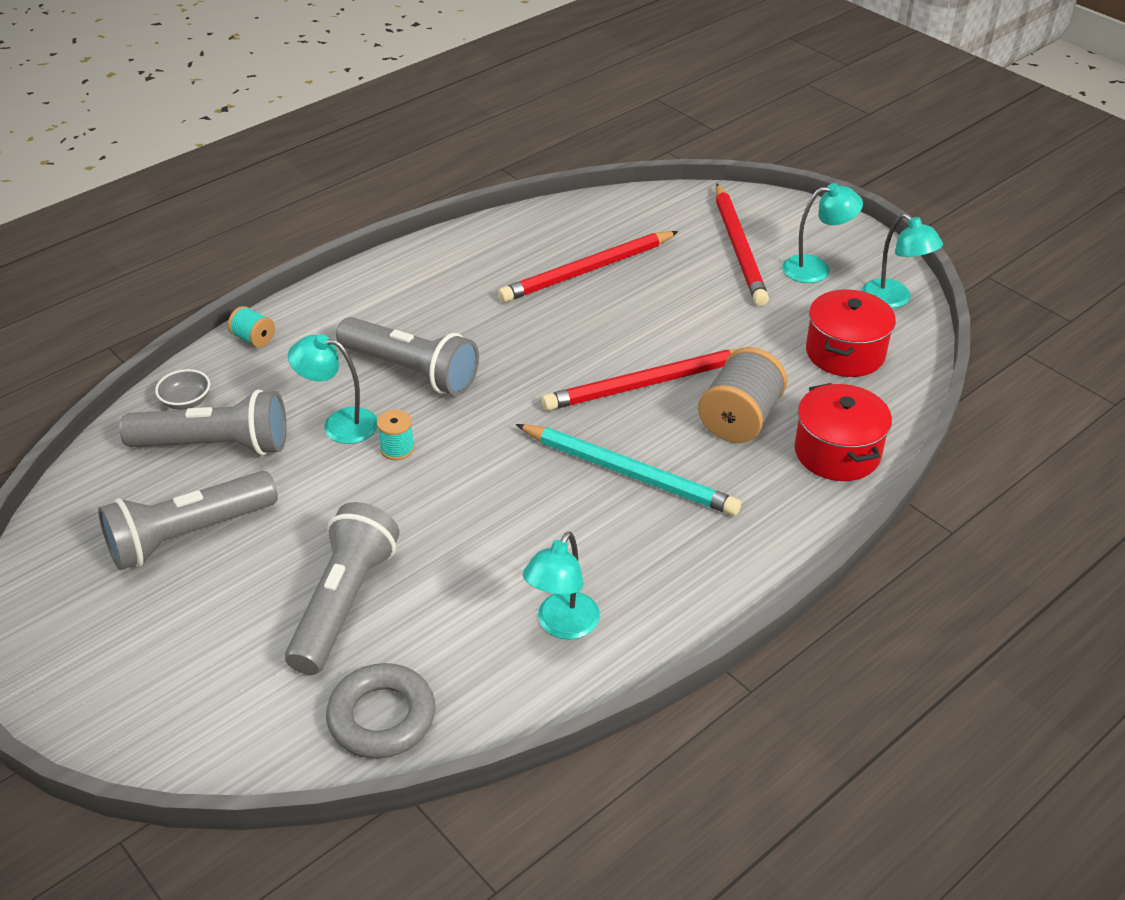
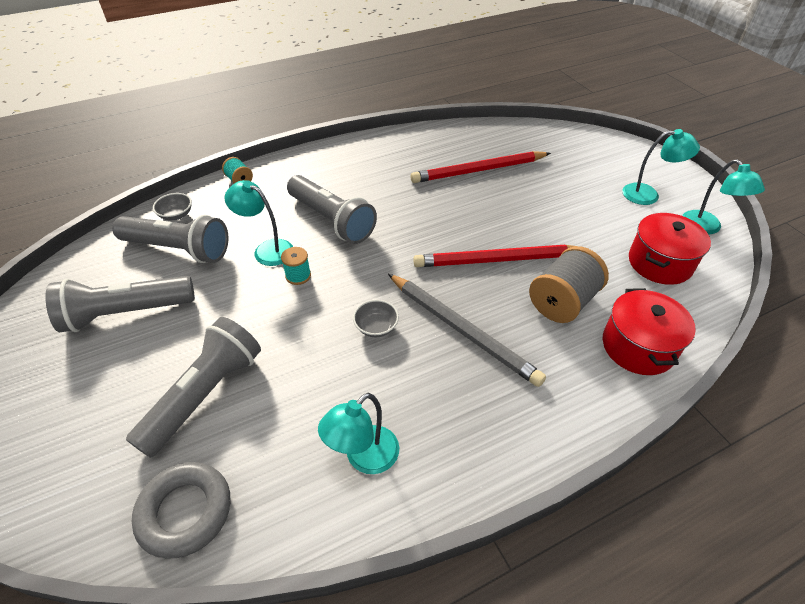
camera: 15 degrees right, 5 degrees up
turquoise pencil [516,424,741,516] -> grey pencil [388,274,546,387]
red pencil [716,184,769,306] -> none
none -> grey bowl [353,300,399,337]

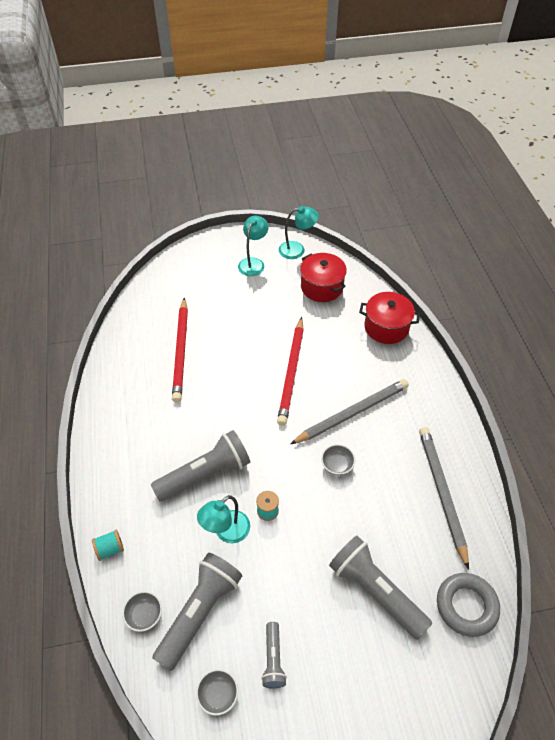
camera: 75 degrees left, 5 degrees up
grey flashlight [45,276,195,333] -> grey flashlight [261,622,287,688], size x0.52
turquoise lamp [318,393,399,474] -> grey pencil [419,427,469,570]
grey spool [529,246,609,323] -> none
none -> grey bowl [196,669,238,716]

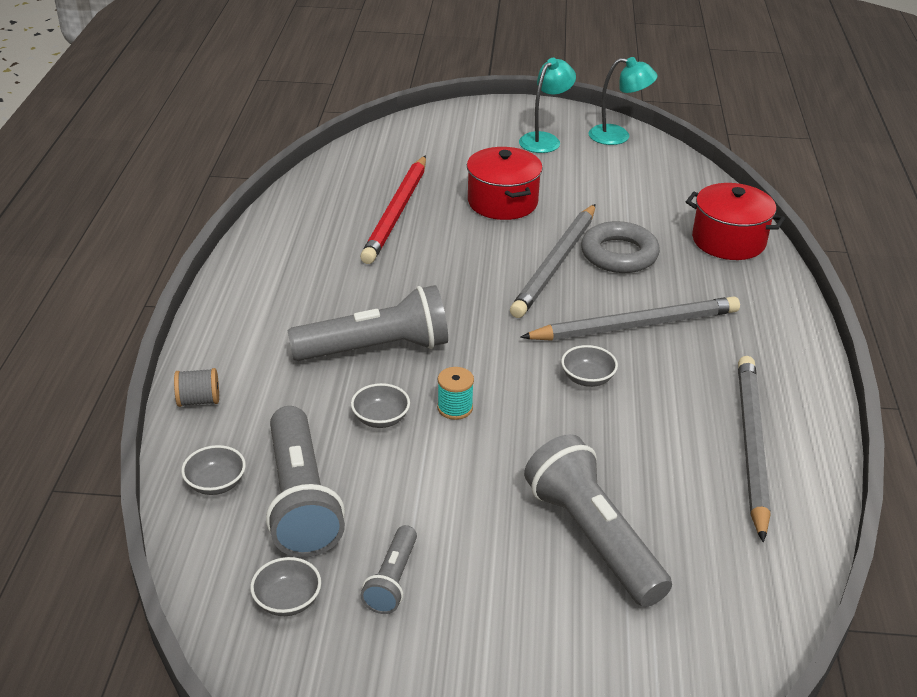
camera: 15 degrees right, 15 degrees down
turquoise spool [92,530,124,561] -> grey spool [174,368,219,407]
grey flashlight [152,553,242,671] -> grey flashlight turned 120 degrees clockwise [266,406,345,557]
turquoise lamp [197,495,250,543] -> grey bowl [351,383,410,428]
red pencil [277,317,304,426] -> grey pencil [510,204,595,318]
red pot [300,253,347,302] -> red pot moved to [467,147,543,220]
grey ring [437,573,500,637] -> grey ring moved to [581,221,660,273]

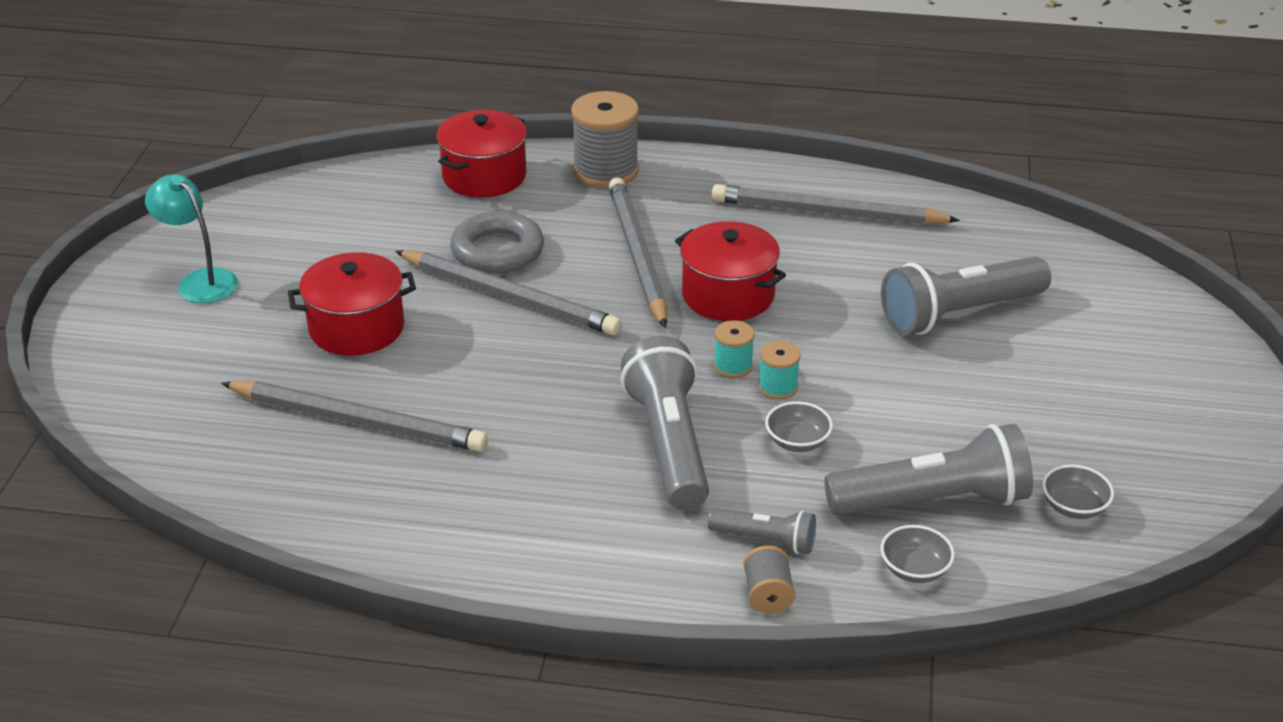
camera: 85 degrees left, 0 degrees up
red pencil [360,155,426,264] -> grey pencil [221,381,488,452]
grey flashlight [360,525,417,614] -> grey flashlight moved to [708,508,816,554]
grey bowl [561,345,618,387] -> red pot [675,221,786,321]
turquoise lamp [588,57,658,145] -> none
none -> grey spool [571,91,639,188]
none -> turquoise spool [714,320,754,378]

